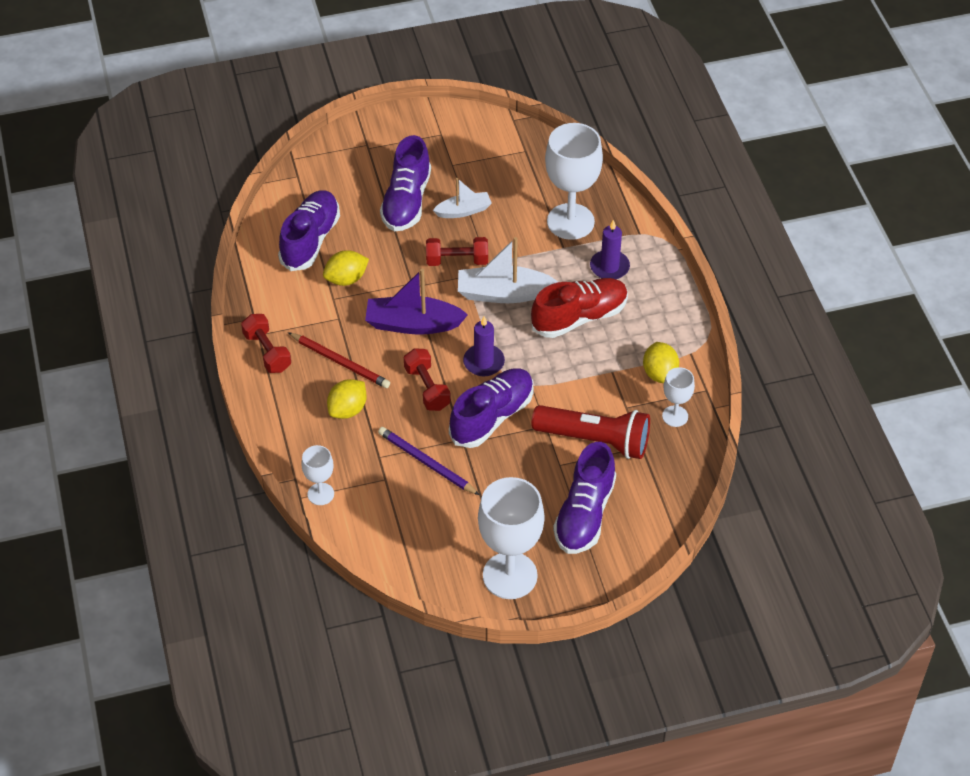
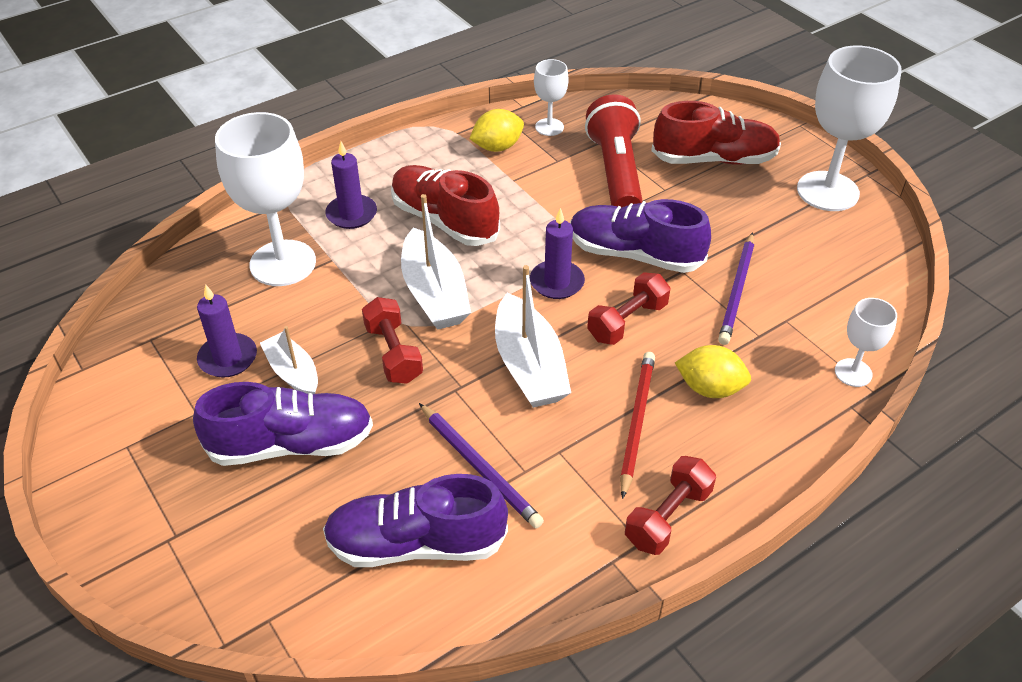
camera: 110 degrees left, 5 degrees down
yellow lemon [323,250,369,286] -> purple pencil [419,403,544,528]
purple boat [365,268,468,334] -> white boat [495,265,571,408]
purple shoe [553,442,616,554] -> red shoe [651,101,781,165]
none -> purple candle [197,284,257,378]

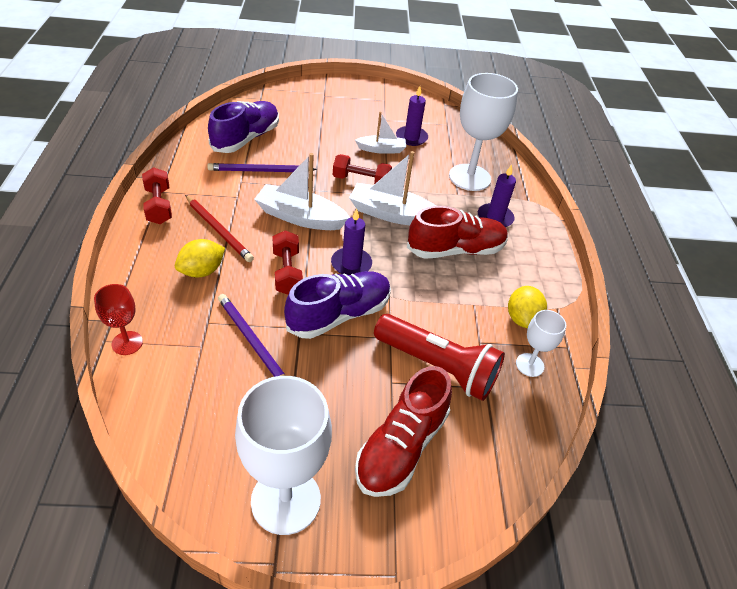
camera: 120 degrees right, 0 degrees up
purple shoe [193,382,373,466] -> none
white goblet [835,298,897,387] -> red goblet [94,284,143,355]

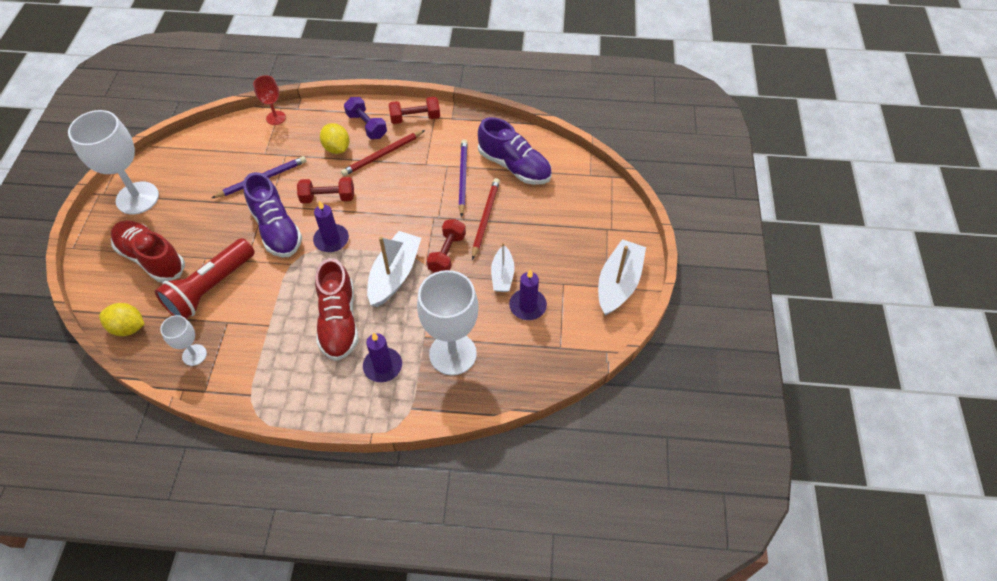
camera: 100 degrees right, 10 degrees up
white boat [254,153,350,230] -> white boat moved to [598,239,646,316]
yellow lemon [508,286,547,328] -> yellow lemon moved to [99,303,144,336]
none -> purple dumbbell [344,97,387,139]
none -> red pencil [472,178,500,260]

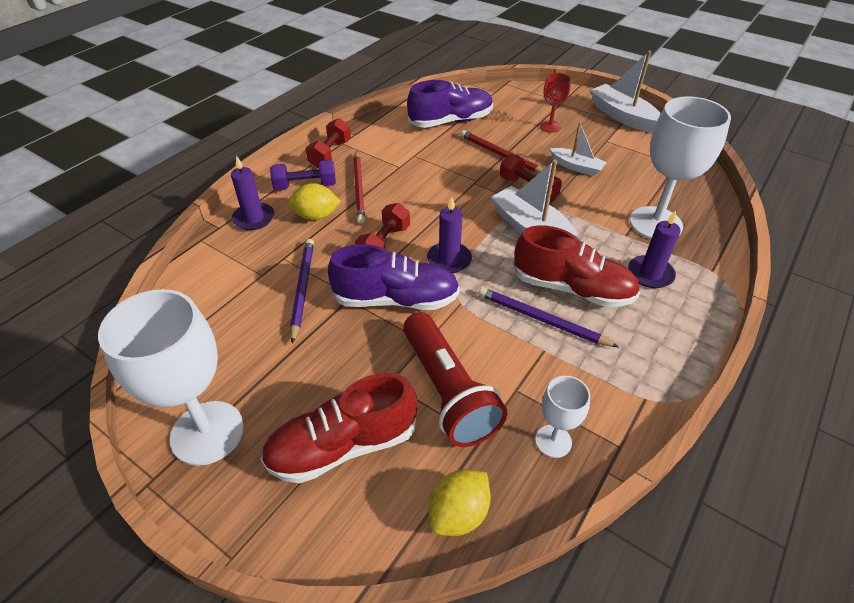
camera: 60 degrees left, 10 degrees down
red goblet [253,75,286,125] -> red goblet moved to [540,73,571,132]
purple pencil [458,139,468,217] -> purple pencil moved to [478,287,618,347]
purple candle [509,269,547,320] -> purple candle moved to [231,155,274,230]

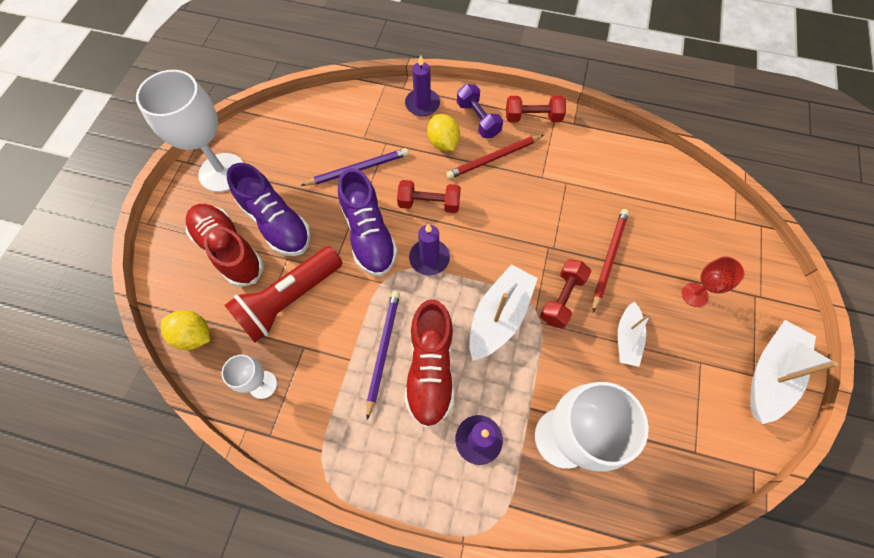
camera: 70 degrees right, 20 degrees up
purple shoe [407,80,493,128] -> purple shoe moved to [227,163,311,256]

